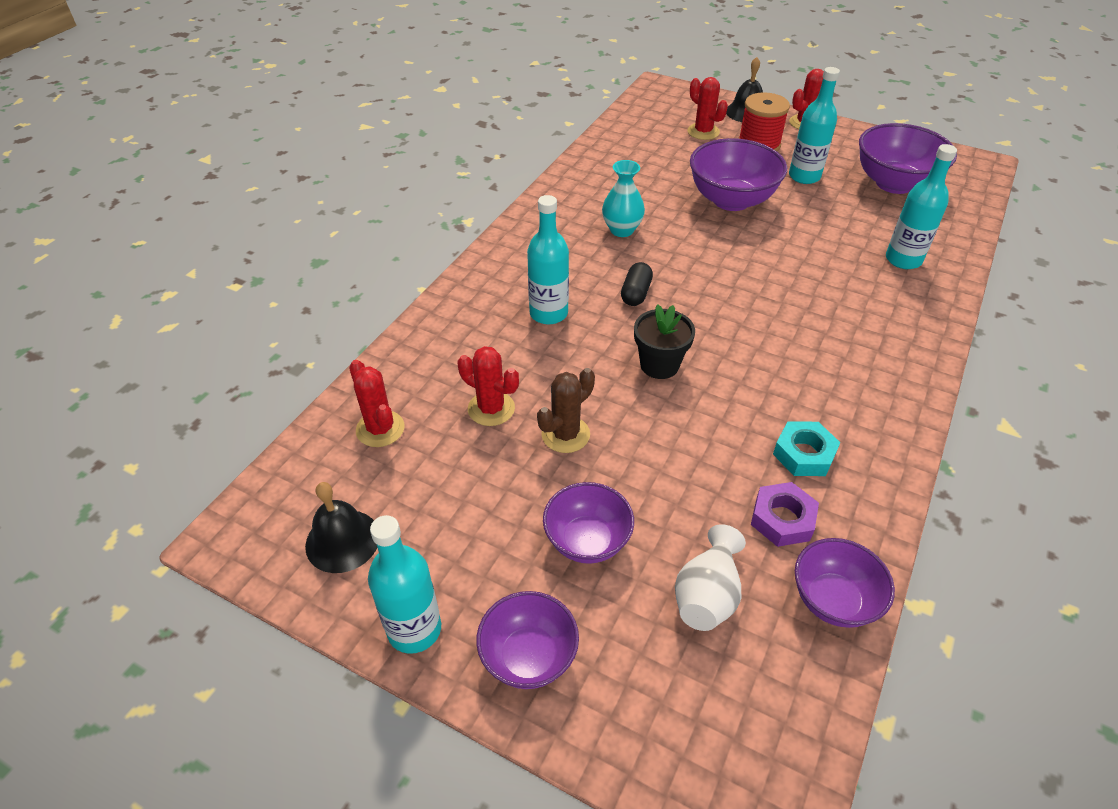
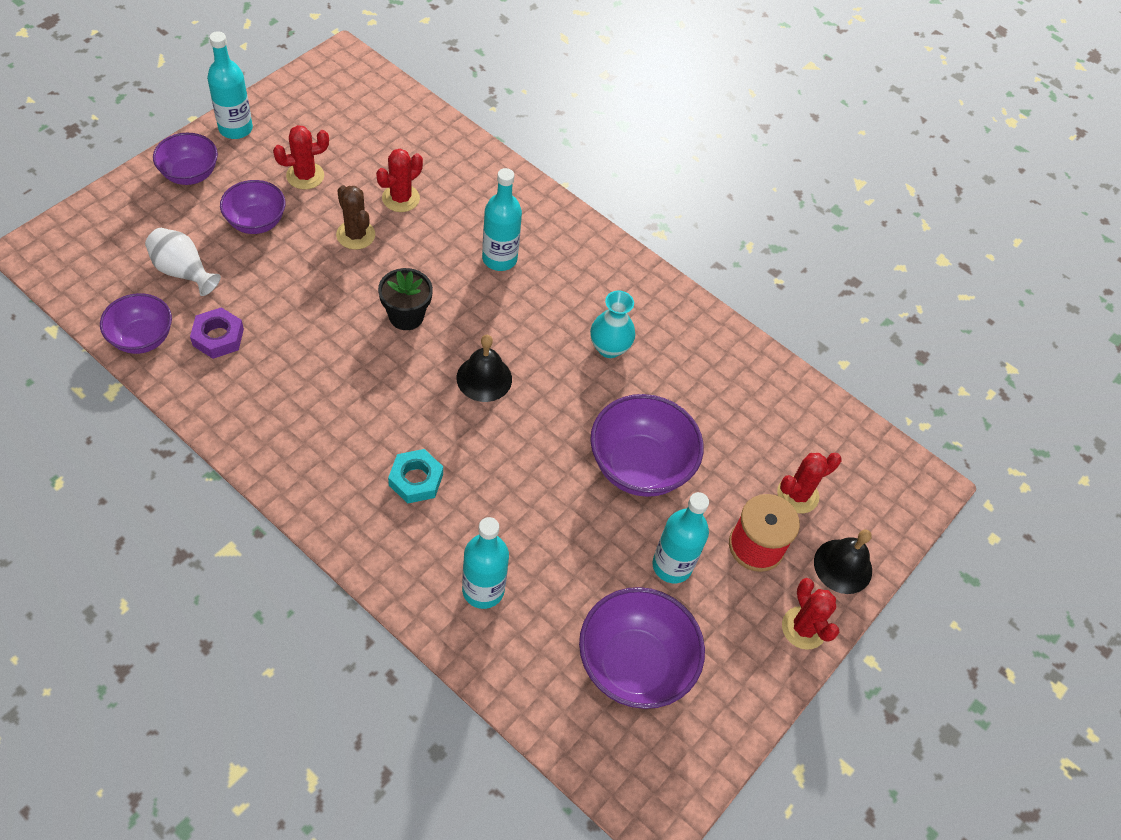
camera: 95 degrees right, 10 degrees up
black bell [305,482,377,573] -> black bell moved to [457,335,512,402]
red cactus [349,360,405,447] -> red cactus moved to [273,125,329,190]
black capsule [621,262,653,306] -> none
turquoise nut [773,421,840,476] -> turquoise nut moved to [388,449,443,504]

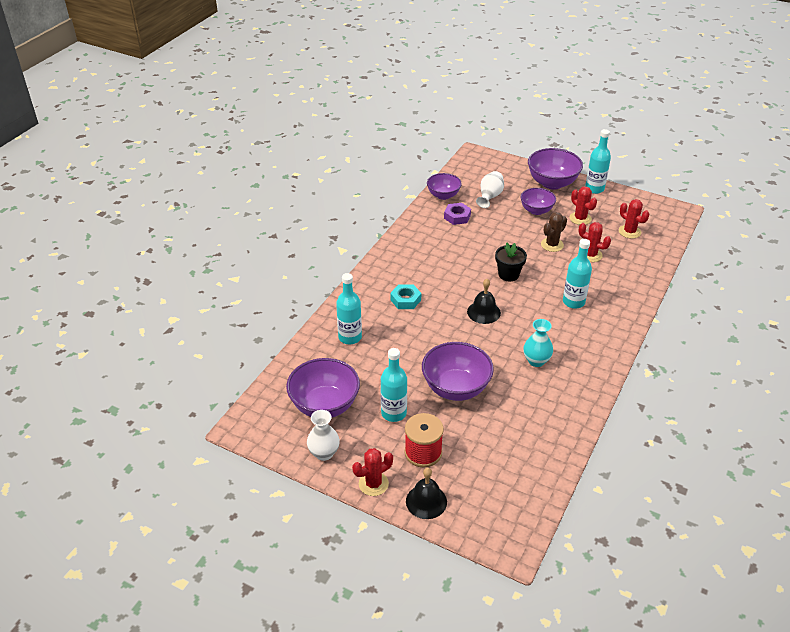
camera: 85 degrees right, 15 degrees down
purple bowl [153,133,218,185] -> purple bowl [528,148,583,190], size x1.59
red cactus [777,453,842,513] -> red cactus moved to [619,199,649,239]
none -> white vase [307,410,340,461]

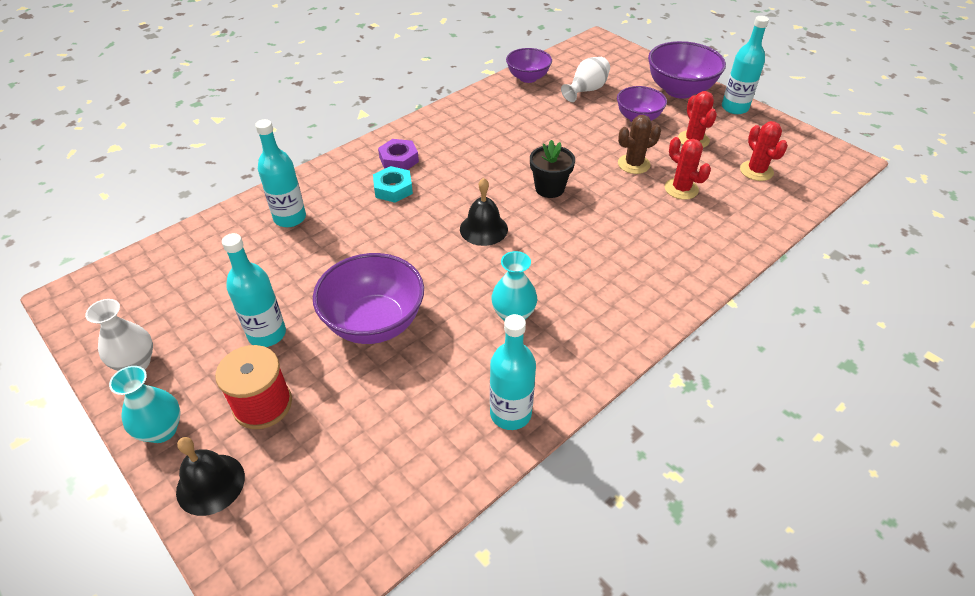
camera: 20 degrees right, 5 degrees up
purple bowl [286,358,360,417] -> none
red cactus [352,448,393,496] -> turquoise vase [109,366,181,443]
purple nut [444,203,471,225] -> purple nut moved to [378,139,419,170]
turquoise bottle [563,239,592,309] -> turquoise bottle moved to [490,314,536,430]

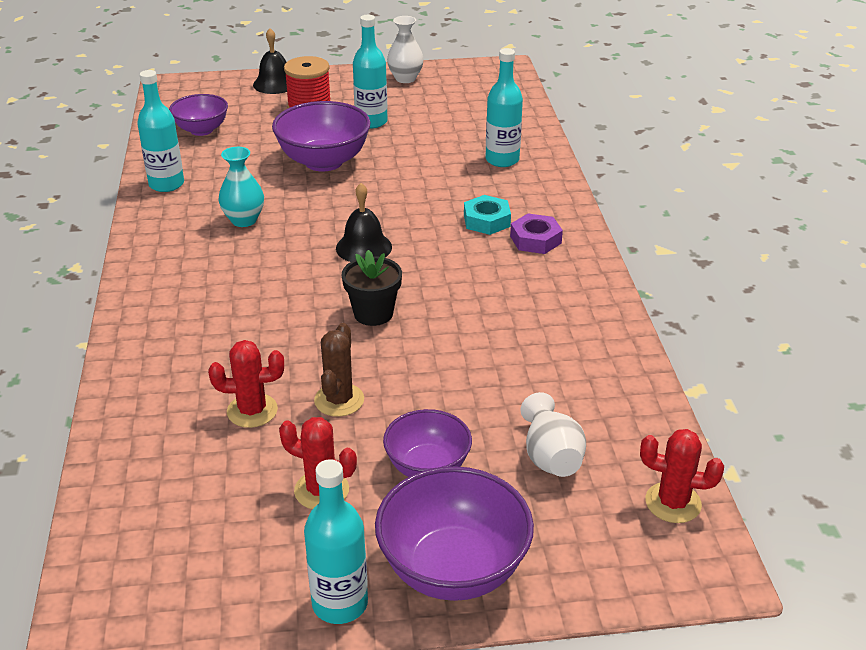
camera: 125 degrees right, 10 degrees down
turquoise vase [109,366,181,443] -> none
purple bowl [506,48,552,83] -> purple bowl moved to [169,94,228,136]
red cactus [740,121,788,181] -> red cactus moved to [640,429,724,523]

